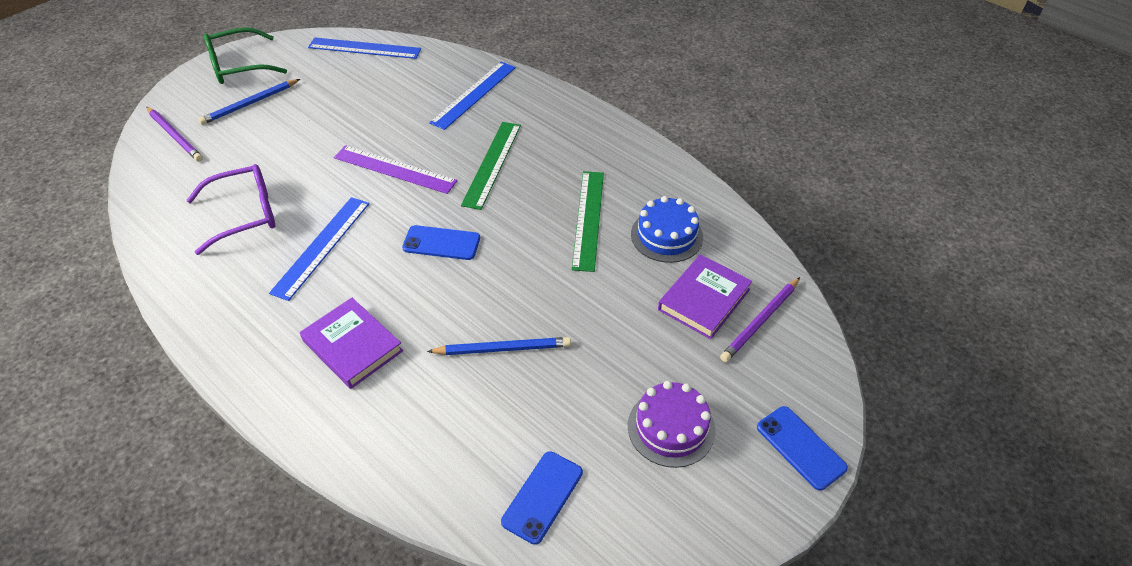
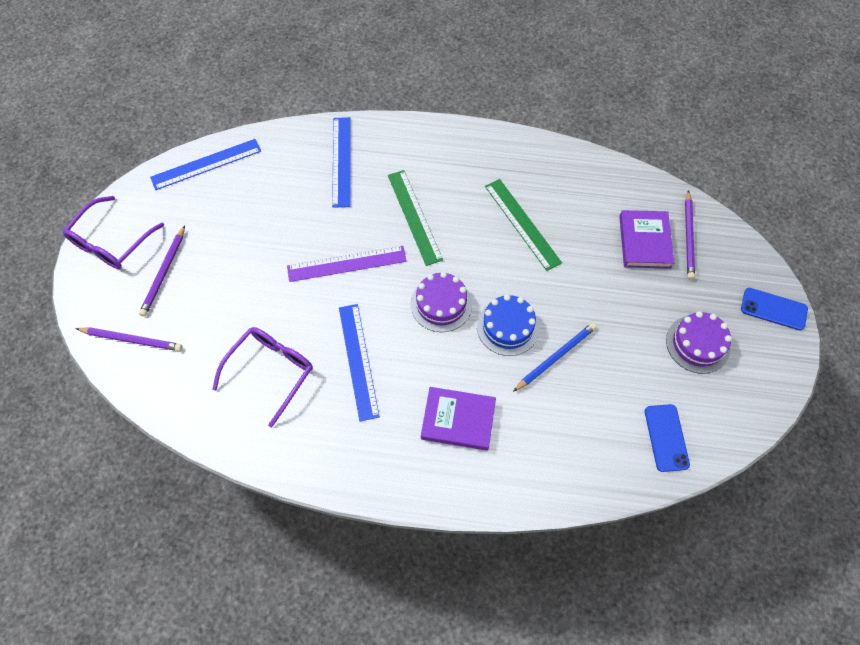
camera: 35 degrees left, 15 degrees up
blue pencil [198,79,300,125] -> purple pencil [139,225,185,317]
green glasses [204,27,287,84] -> purple glasses [63,196,164,269]
blue phone [402,225,480,260] -> purple cake [411,272,472,332]
blue cake [631,196,703,263] -> blue cake moved to [477,294,539,356]

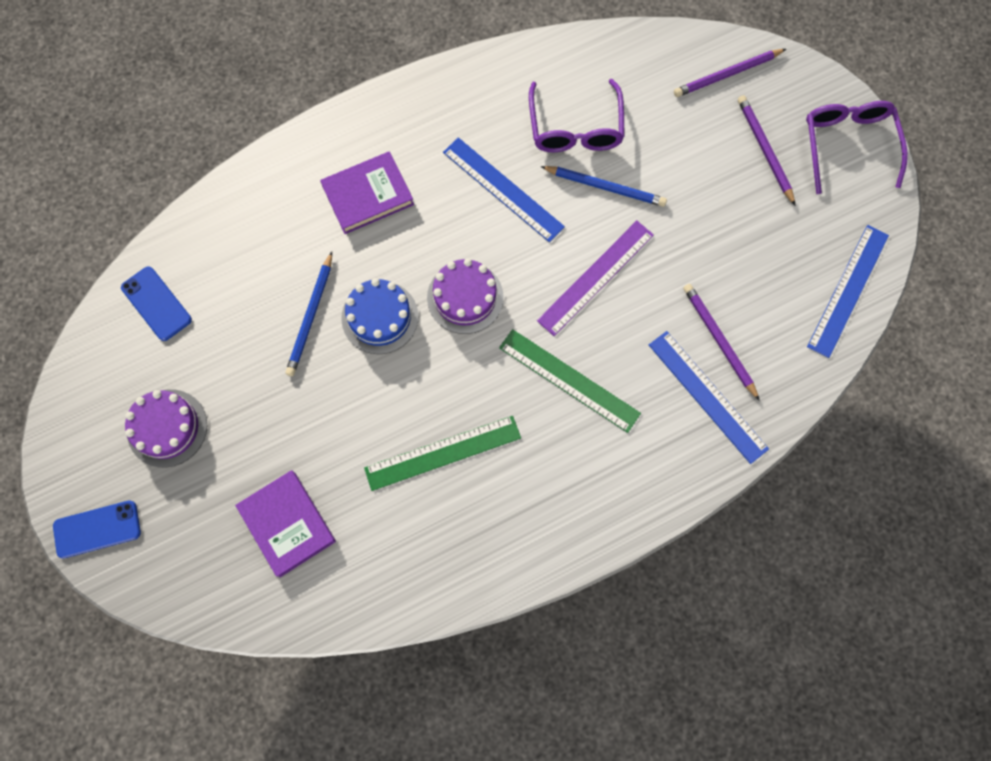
camera: 145 degrees right, 10 degrees up
green ruler [485,179,562,271] -> green ruler turned 45 degrees counterclockwise [364,416,521,491]
purple pencil [685,190,695,280] -> purple pencil moved to [683,284,760,401]
none -> blue pencil [540,166,667,207]

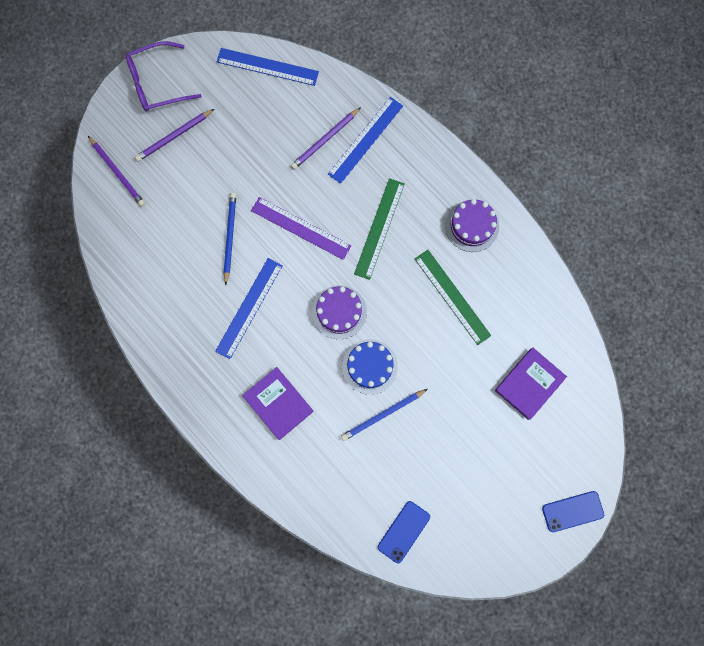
camera: 105 degrees left, 5 degrees up
blue phone [53,500,141,558] -> blue phone turned 75 degrees counterclockwise [542,491,604,532]
purple cake [125,389,207,467] -> purple cake moved to [445,199,499,252]
blue pencil [285,252,332,376] -> blue pencil turned 150 degrees clockwise [341,389,428,441]
purple glasses [529,79,625,152] -> none

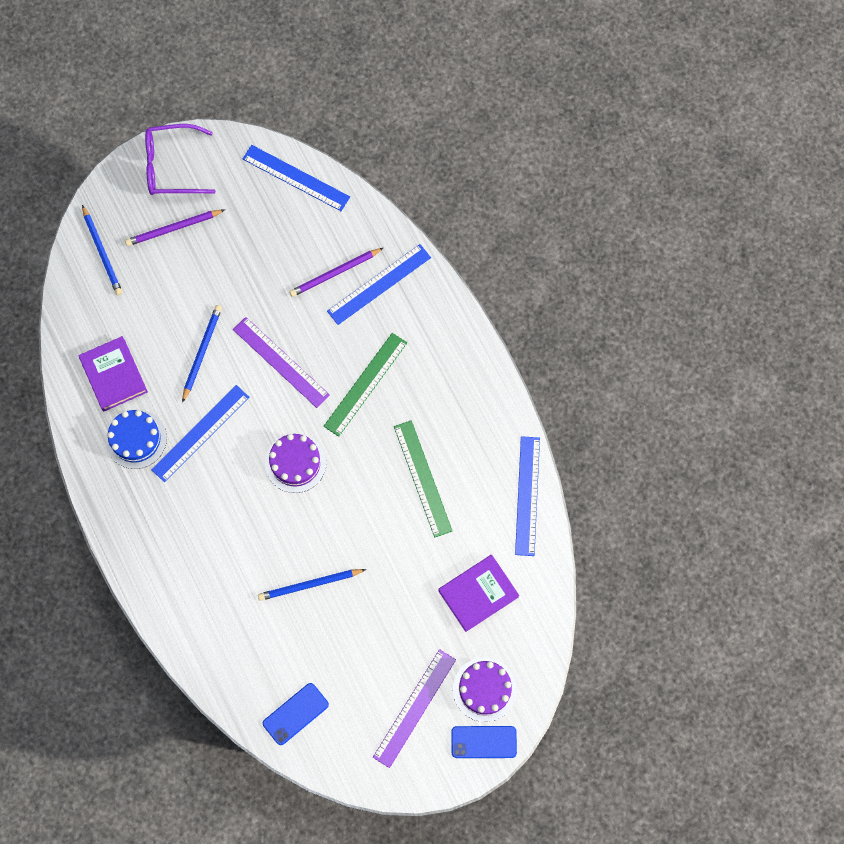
camera: 15 degrees right, 5 degrees down
purple pencil [88,136,145,207] -> blue pencil [82,205,122,295]
purple book [243,367,314,440] -> purple book moved to [79,336,148,412]
blue cake [342,339,398,395] -> blue cake moved to [105,410,167,469]
purple cake [445,199,499,252] -> purple cake moved to [453,657,517,722]
none -> purple ruler [373,649,456,768]
none -> blue ruler [515,436,540,556]

